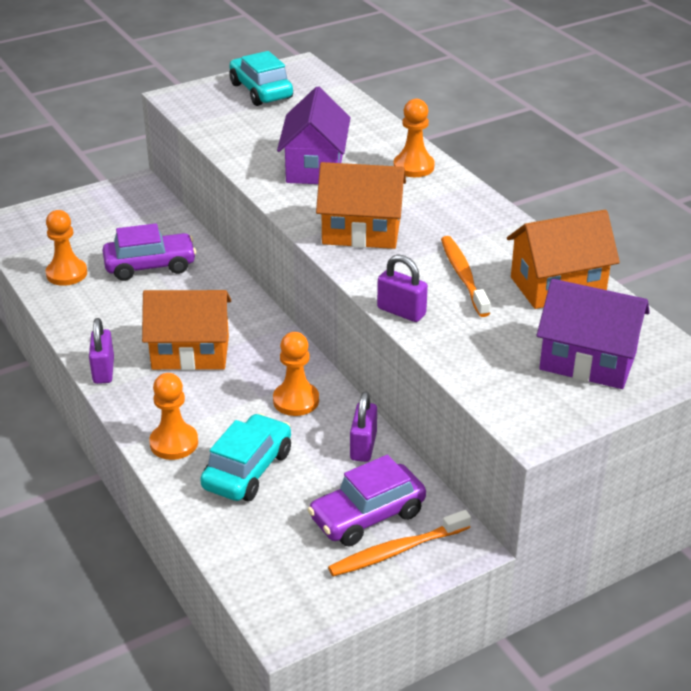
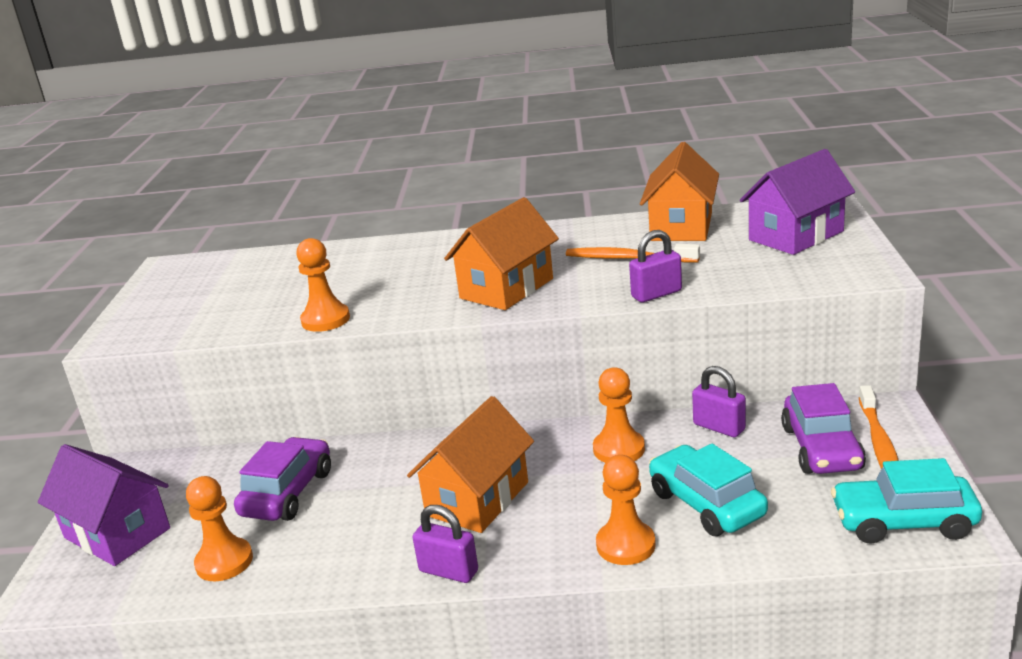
camera: 55 degrees left, 10 degrees down
turquoise car [229,51,293,106] -> turquoise car moved to [831,458,982,544]
purple house [277,87,351,184] -> purple house moved to [38,444,170,566]
orange pawn [394,99,435,177] -> orange pawn moved to [296,238,350,332]

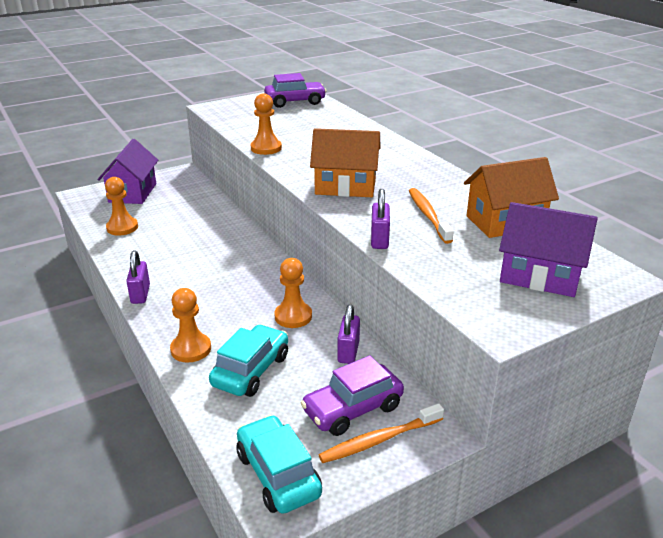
camera: 55 degrees right, 5 degrees up
purple car [234,437,331,521] -> purple car moved to [264,73,327,108]
orange house [407,396,534,533] -> none
purple padlock [629,230,682,302] -> purple padlock turned 60 degrees clockwise [371,189,390,249]

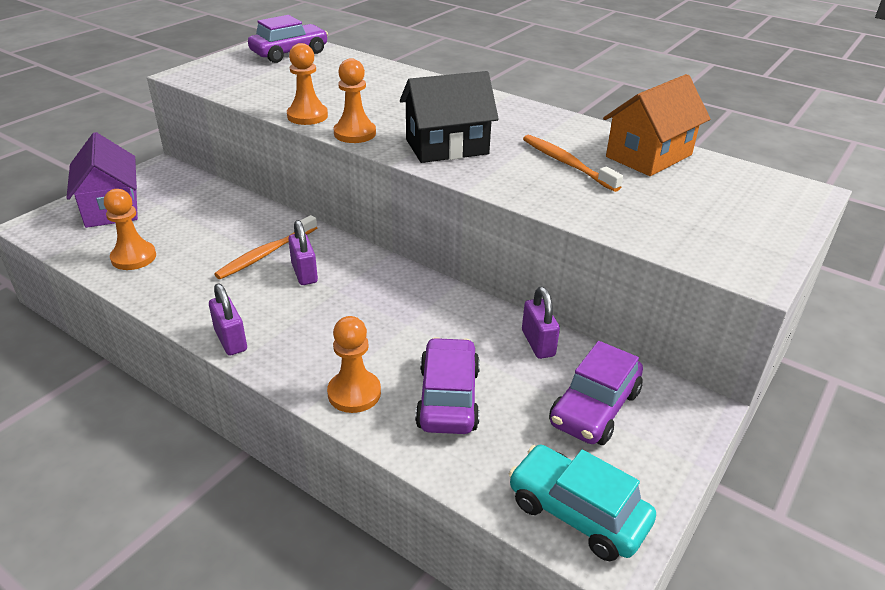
camera: 25 degrees left, 5 degrees up
turquoise car [209,324,288,397] -> purple car [415,337,480,434]
orange pawn [274,258,312,328] -> orange pawn moved to [333,58,376,143]
orange house [310,128,381,197] -> black house [400,71,499,163]
orange toothbrush [318,403,444,463] -> orange toothbrush moved to [214,215,317,279]
purple padlock [371,189,390,249] -> purple padlock moved to [288,220,318,285]
purple house [499,202,598,297] -> none

